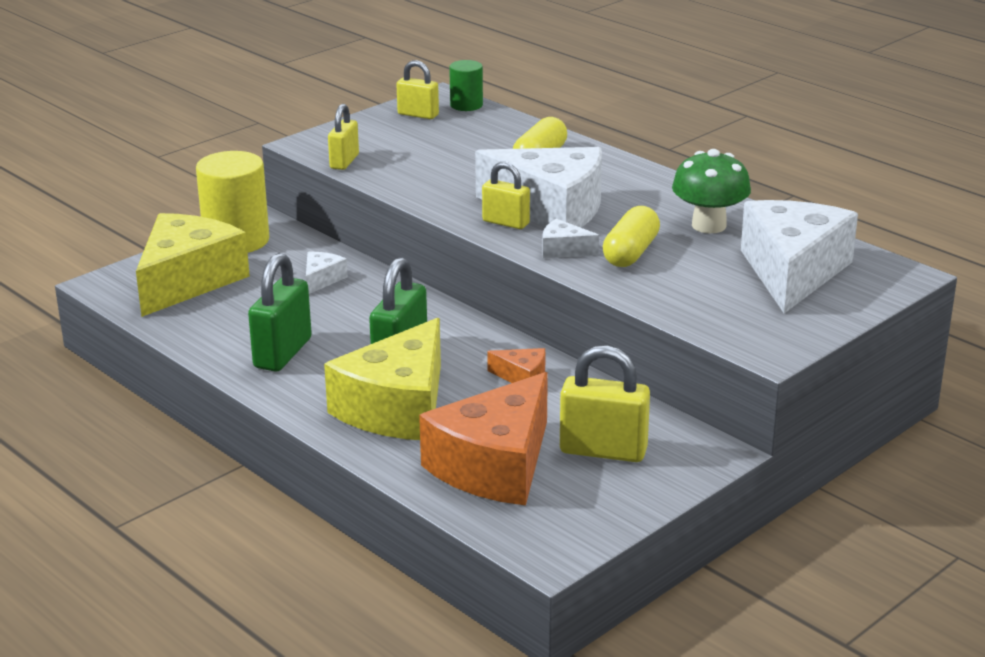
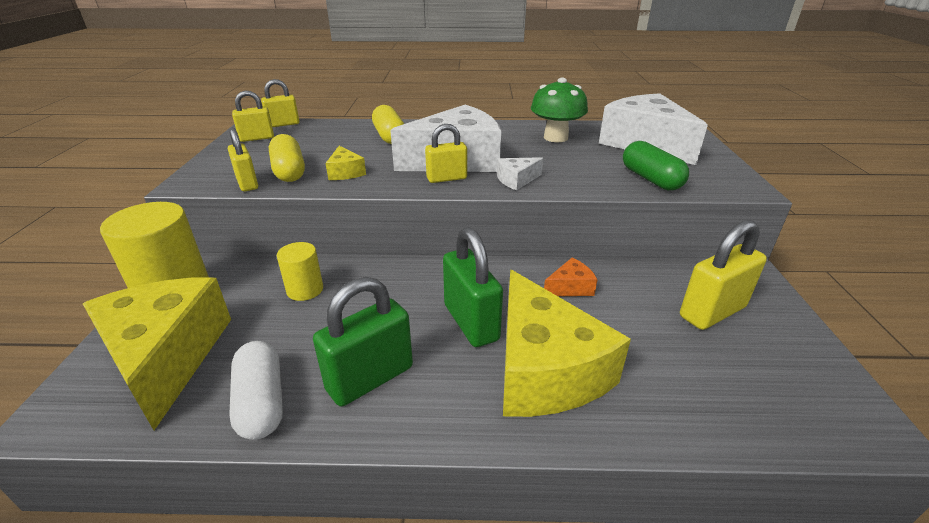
camera: 45 degrees left, 5 degrees up
green padlock [248,253,312,372] -> green padlock turned 75 degrees clockwise [313,277,413,407]
white cheese [306,252,348,294] -> yellow cylinder [277,242,323,301]
orange cheese [419,372,548,505] -> none
green cylinder [449,60,483,111] -> yellow padlock [261,79,300,127]
yellow capsule [603,206,660,267] -> yellow capsule moved to [269,134,305,182]
none -> white capsule [229,341,283,440]
none -> yellow cheese [326,146,366,180]
none -> green capsule [623,141,689,190]

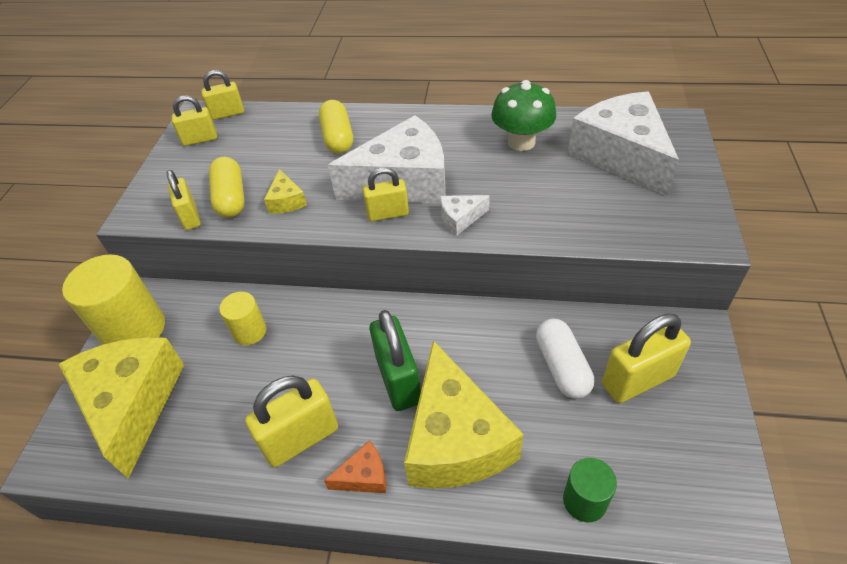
camera: 10 degrees right, 15 degrees up
white capsule [229,341,283,440] -> white capsule moved to [536,319,594,399]
green padlock [313,277,413,407] -> yellow padlock [245,375,338,467]
orange cheese [544,258,598,296] -> orange cheese moved to [324,440,386,493]
green capsule [623,141,689,190] -> none
none -> green cylinder [563,458,617,522]

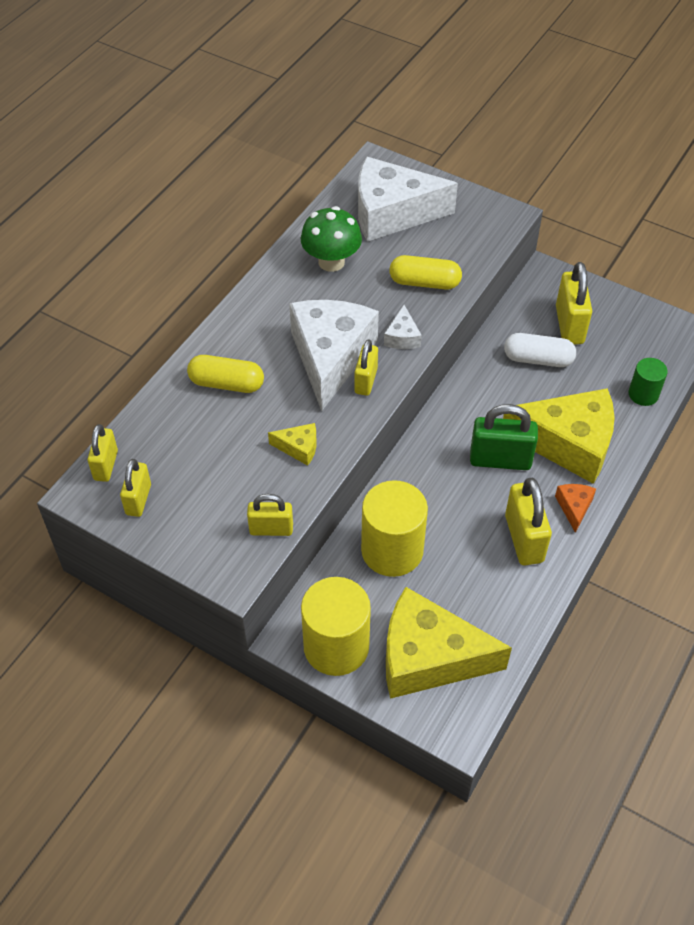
camera: 70 degrees left, 5 degrees up
yellow capsule [209,157,245,218] -> yellow capsule moved to [389,255,462,290]
yellow cylinder [219,292,267,345] -> yellow cylinder [361,480,428,577], size x1.85

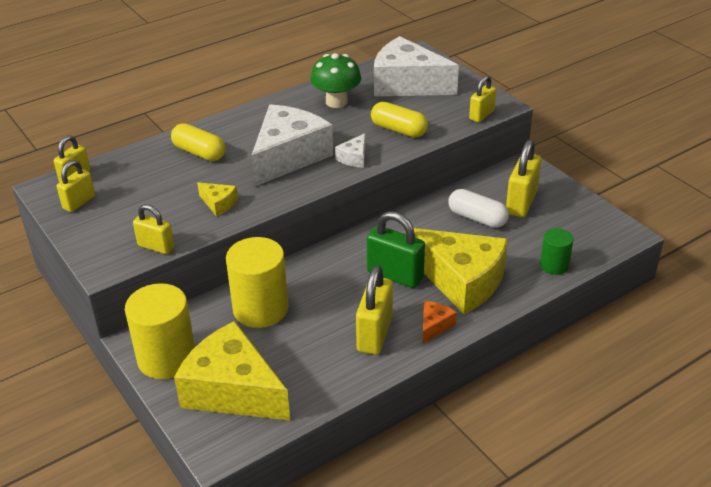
camera: 25 degrees right, 15 degrees down
yellow padlock [354,339,378,396] -> yellow padlock moved to [469,75,496,123]

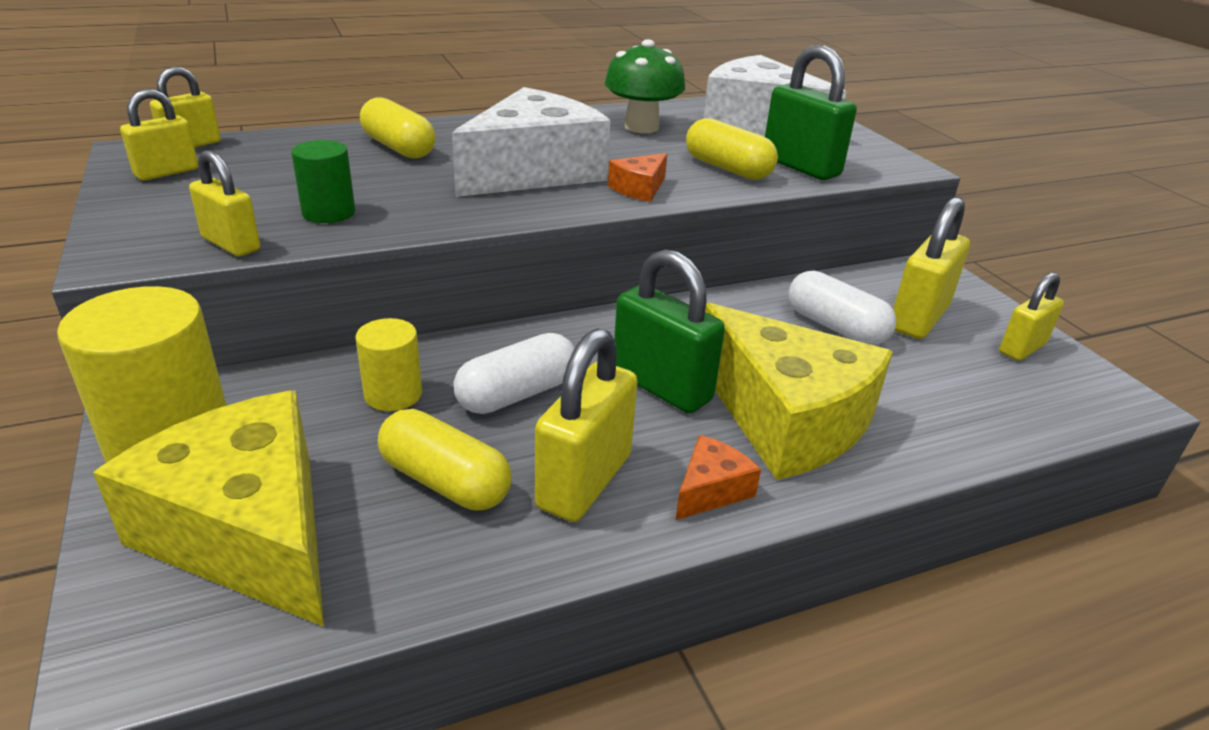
camera: 10 degrees right, 5 degrees down
yellow cheese [197,182,238,216] -> none
yellow cylinder [226,237,288,328] -> yellow cylinder [355,318,422,411], size x0.54
white cheese [335,133,365,168] -> orange cheese [608,153,667,202]
yellow padlock [469,75,496,123] -> yellow padlock moved to [999,272,1064,361]
green cylinder [540,228,573,275] -> green cylinder moved to [291,140,355,223]
none -> yellow capsule [378,409,512,511]
none -> white capsule [454,333,575,414]
none -> green padlock [765,45,857,180]

